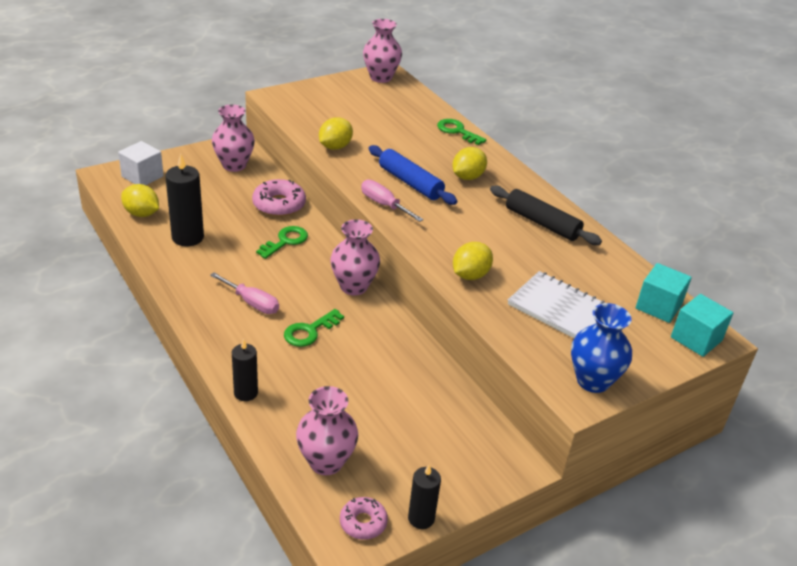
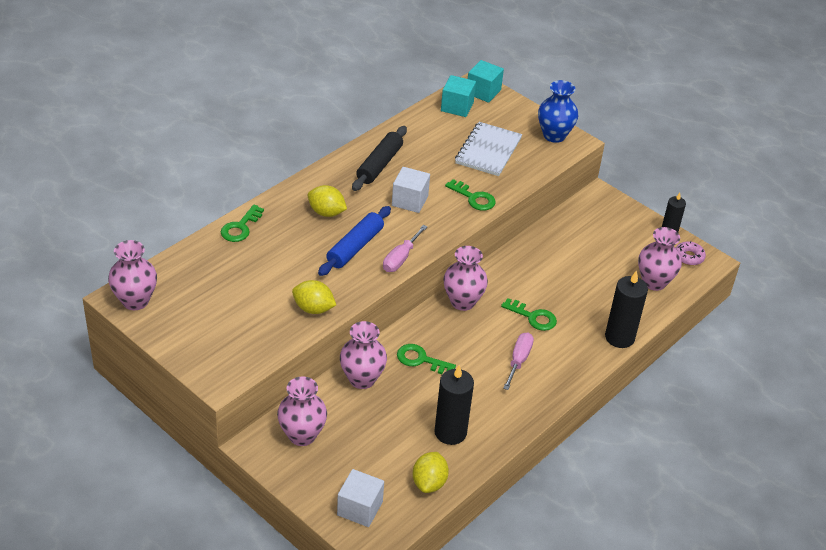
camera: 105 degrees left, 5 degrees up
black candle [232,339,258,401] -> black candle [605,270,648,348], size x1.60
pink donut [252,179,306,217] -> pink vase [340,321,387,389]
yellow lemon [453,242,493,280] -> green key [445,179,496,211]
none -> white cube [392,167,430,213]

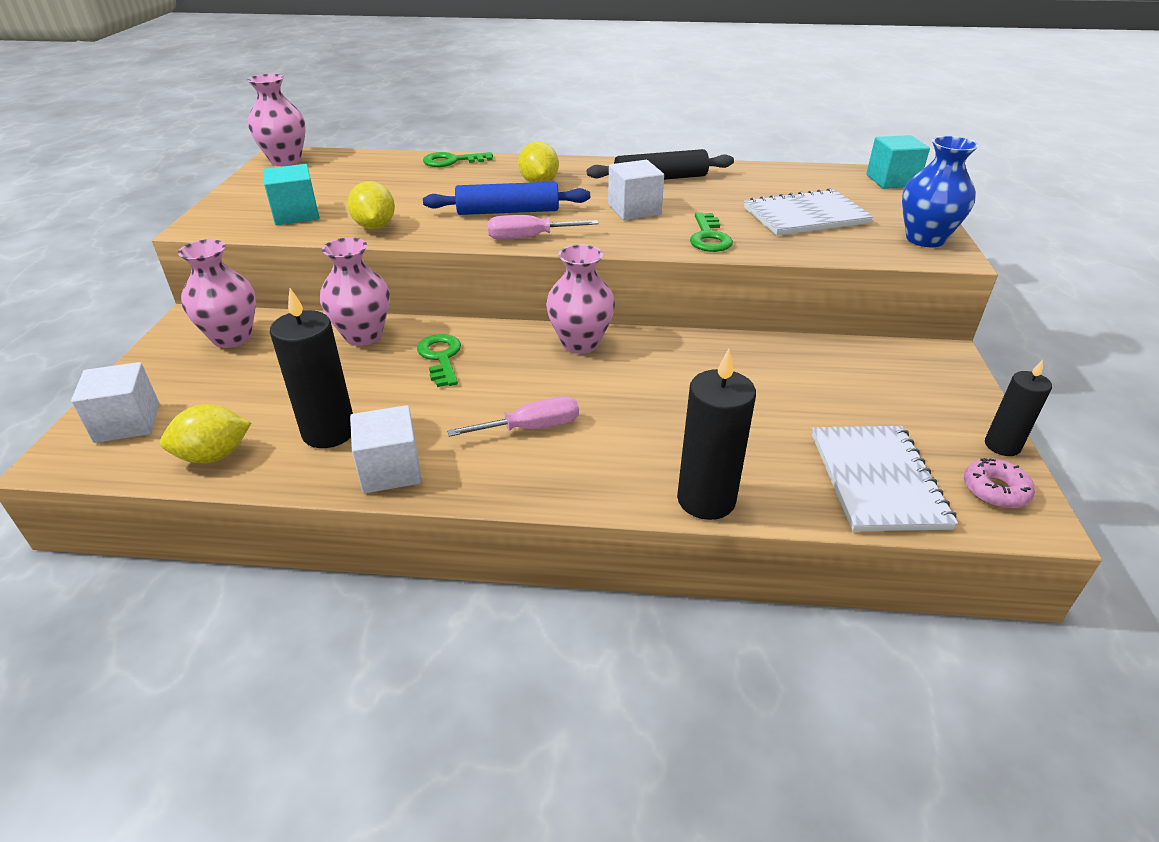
camera: 55 degrees right, 5 degrees down
turquoise cube [441,75,476,117] -> turquoise cube moved to [263,164,319,225]
green key [501,298,557,331] -> none
pink vase [638,227,682,291] -> white notebook [812,426,958,532]
none -> white cube [350,405,422,493]

